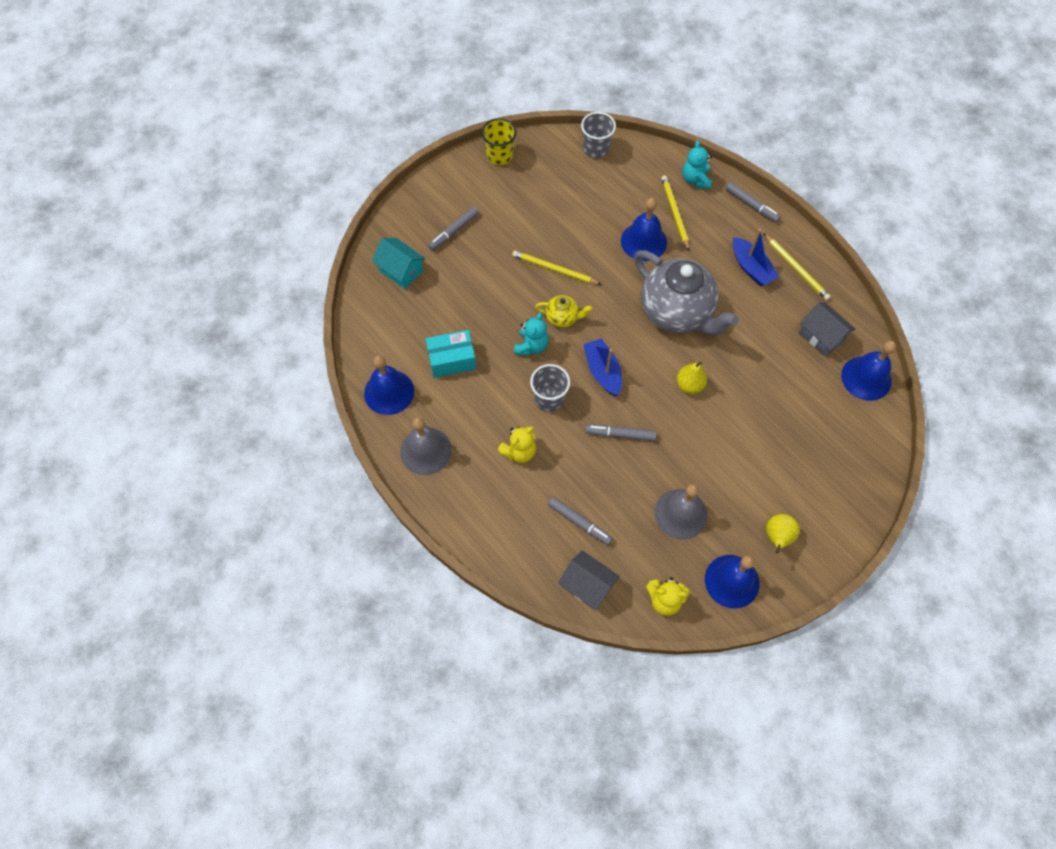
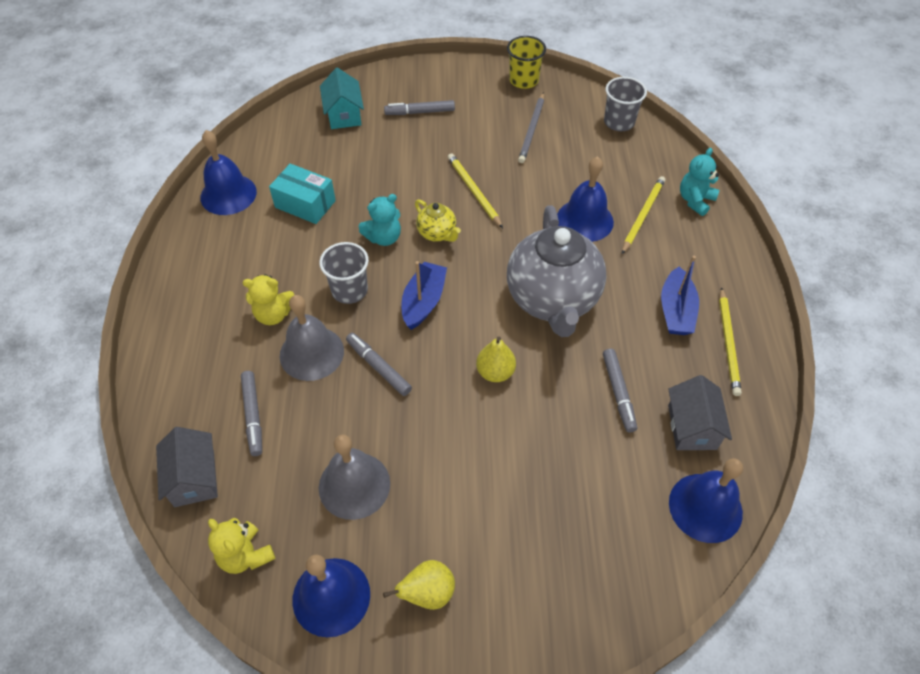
camera: 40 degrees right, 10 degrees down
grey bell [400,417,452,475] -> grey bell moved to [280,295,344,381]
grey marker [726,182,781,223] -> grey marker moved to [603,349,637,433]
none -> grey pencil [518,92,544,163]

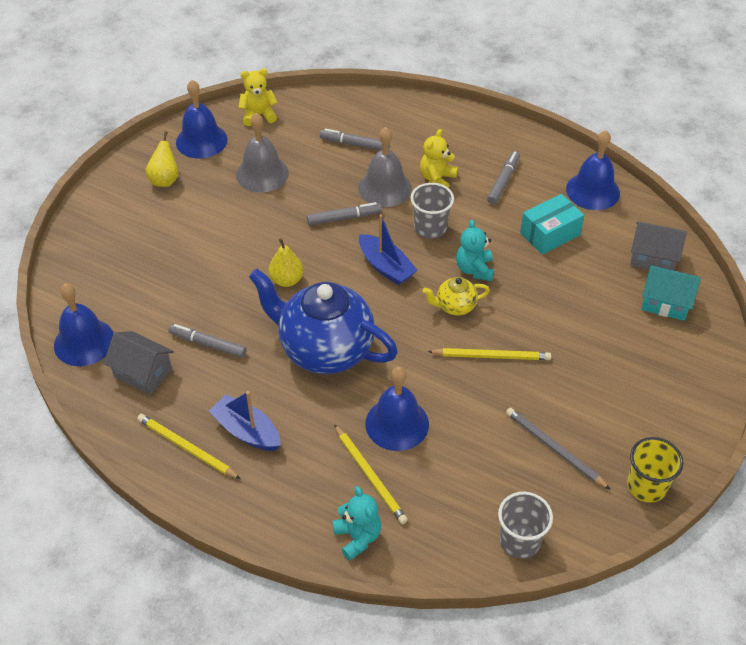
camera: 120 degrees right, 5 degrees down
grey house [156,427,218,507] -> grey house moved to [630,222,687,271]
grey marker [384,100,455,115] -> grey marker moved to [487,151,520,204]
grey teapot [507,205,606,337] -> blue teapot [249,269,398,374]

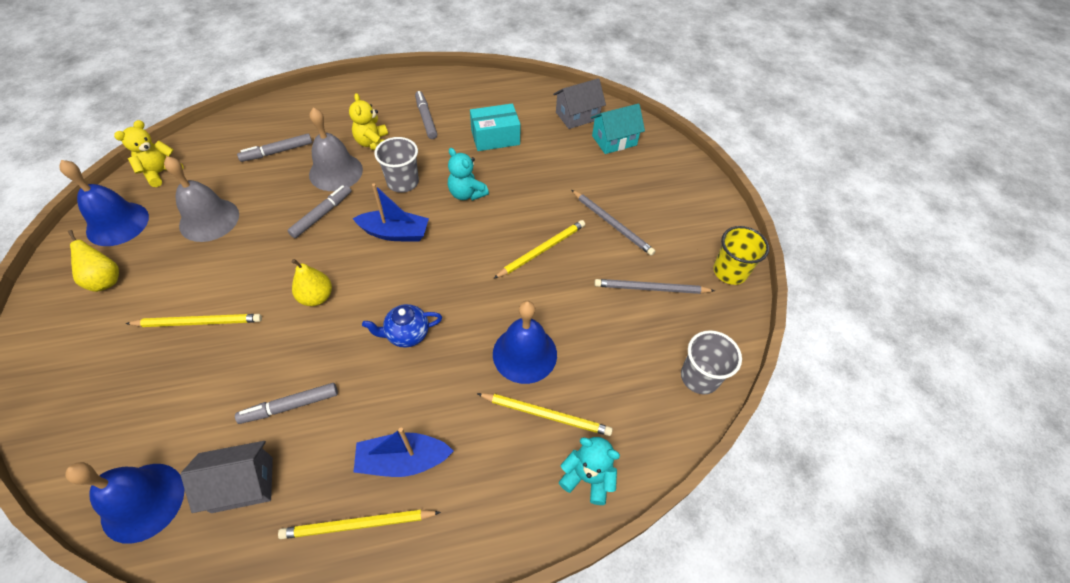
camera: 45 degrees left, 5 degrees up
blue teapot [249,269,398,374] -> blue teapot [362,304,442,348], size x0.44
yellow teapot [423,277,490,316] -> none
turquoise box [520,194,584,255] -> turquoise box turned 60 degrees clockwise [470,104,521,151]
blue bell [566,130,620,210] -> none
none -> yellow pencil [125,314,262,327]
none -> grey pencil [572,190,655,256]

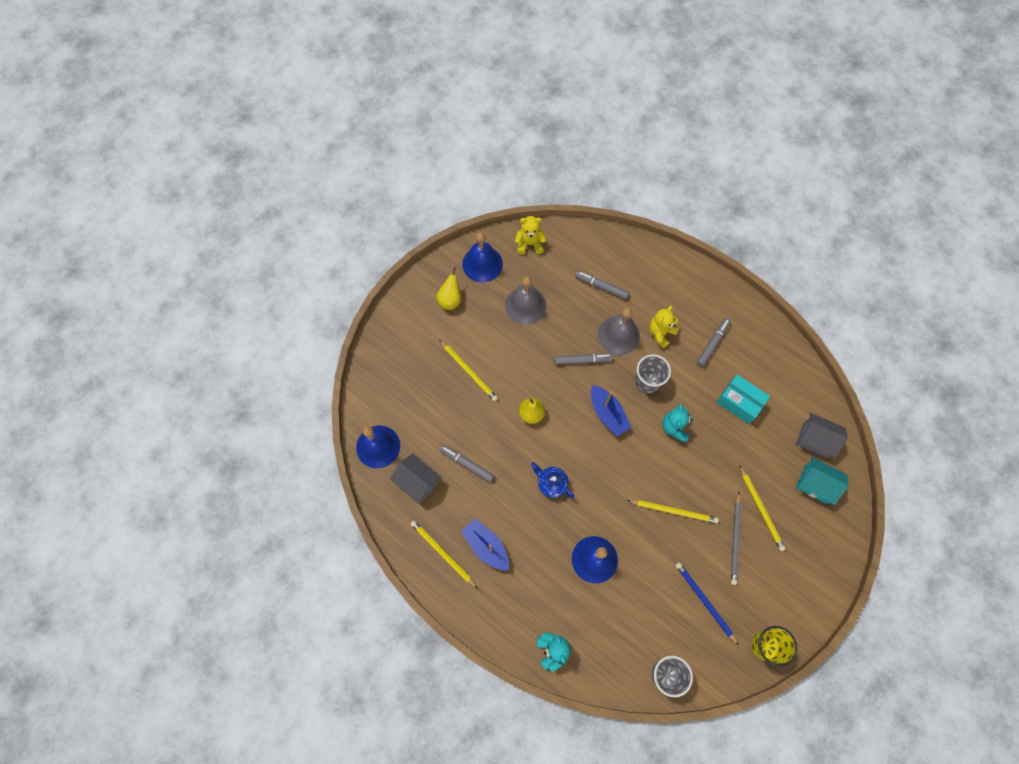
camera: 55 degrees right, 15 degrees up
yellow pencil [477,393,613,436] -> yellow pencil moved to [739,465,786,551]
grey pencil [594,279,715,294] -> blue pencil [676,562,739,646]

